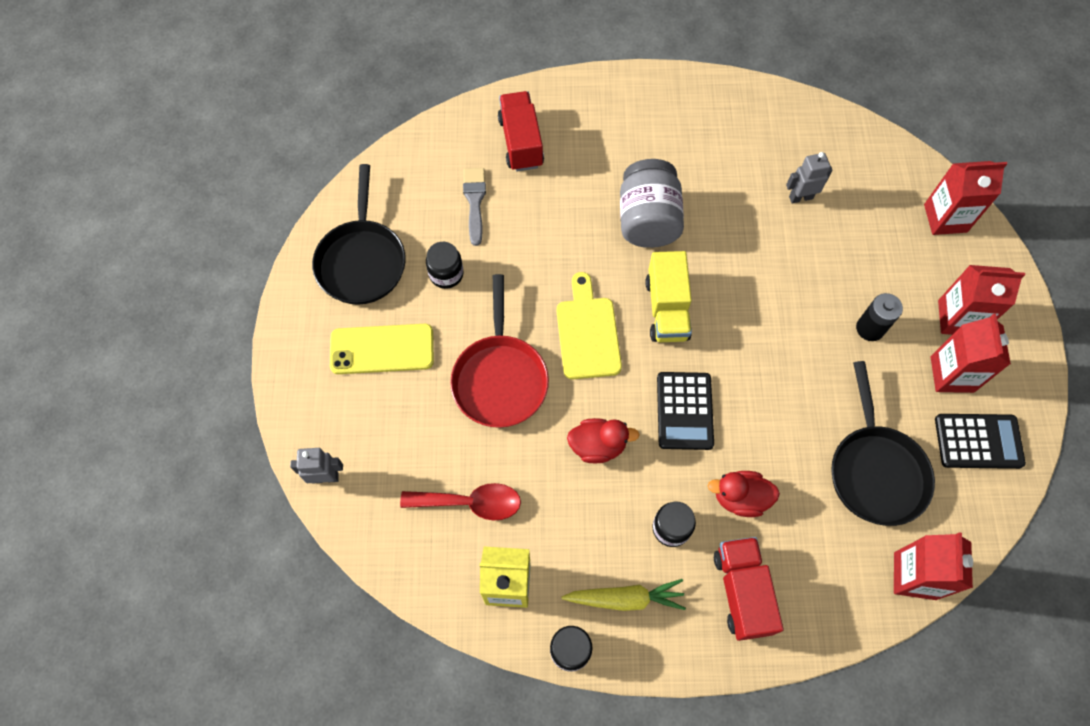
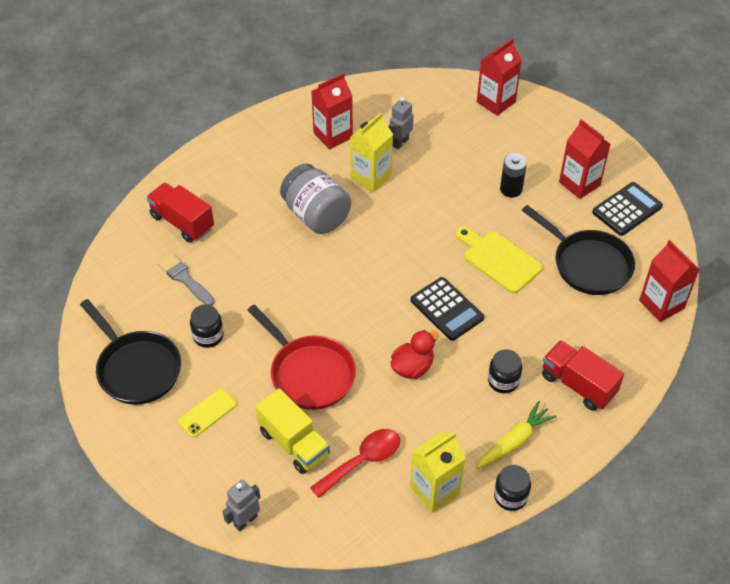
camera: 40 degrees left, 15 degrees down
yellow phone [330,324,434,374] -> yellow phone [178,388,237,437], size x0.62
yellow cutting board [557,272,622,379] -> yellow cutting board moved to [455,226,542,293]
yellow truck [645,251,692,342] -> yellow truck moved to [255,388,330,474]
red duck [708,471,780,517] -> none
red carton [938,265,1025,335] -> red carton moved to [311,73,353,149]
none -> yellow carton [350,113,393,192]

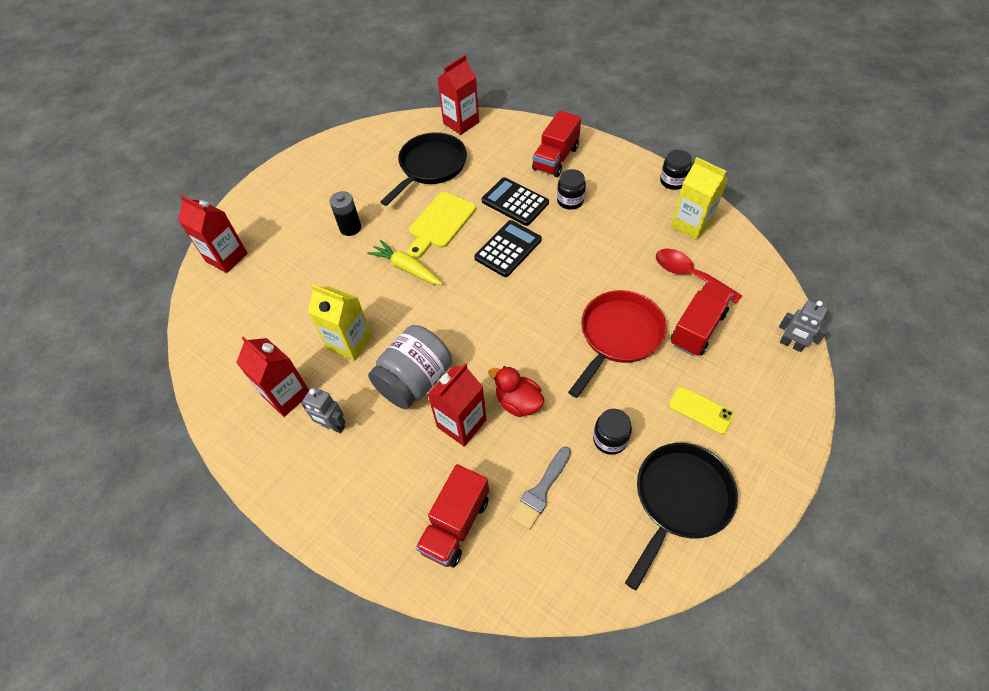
camera: 100 degrees left, 5 degrees up
yellow truck [255,388,330,474] -> red truck [670,282,733,356]
grey robot [389,97,414,149] -> grey robot moved to [301,387,345,433]
red duck [391,330,439,379] -> red duck moved to [489,366,544,417]
yellow carrot [477,401,557,468] -> yellow carrot moved to [367,240,443,285]
red carton [559,119,610,199] -> red carton moved to [427,363,486,446]
black calculator [592,182,663,236] -> black calculator moved to [482,177,549,226]

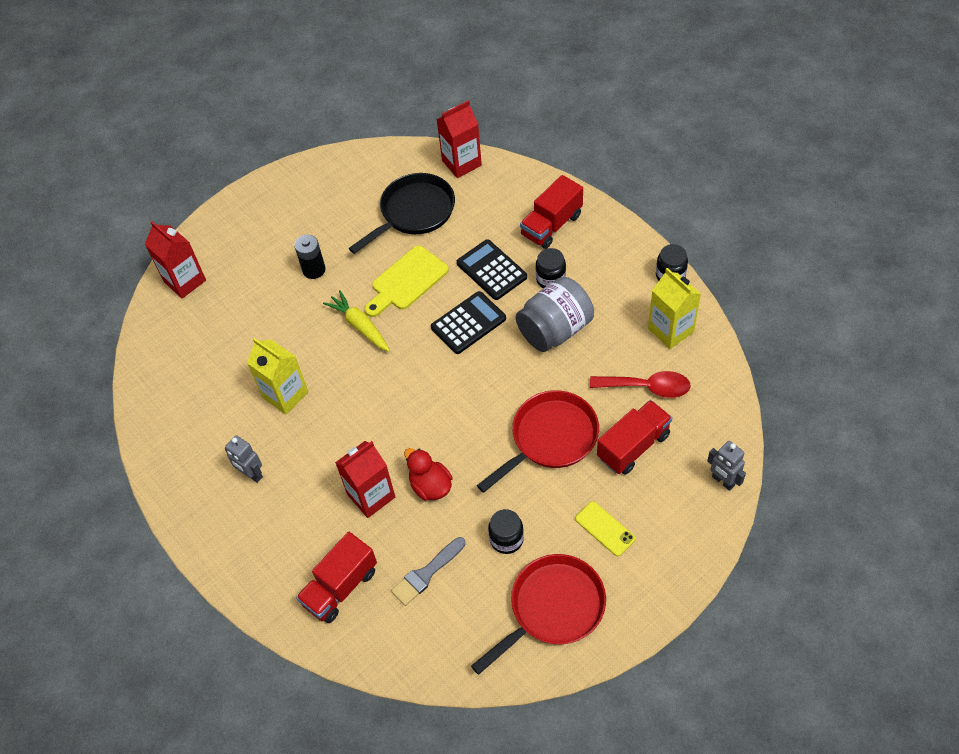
camera: 15 degrees right, 0 degrees up
red carton [236,336,309,417] -> none
grey jar [368,325,452,409] -> grey jar moved to [516,277,594,352]
black pan [625,443,738,591] -> red pan [471,554,606,675]
red spoon [656,249,742,304] -> red spoon turned 135 degrees clockwise [590,371,691,398]

